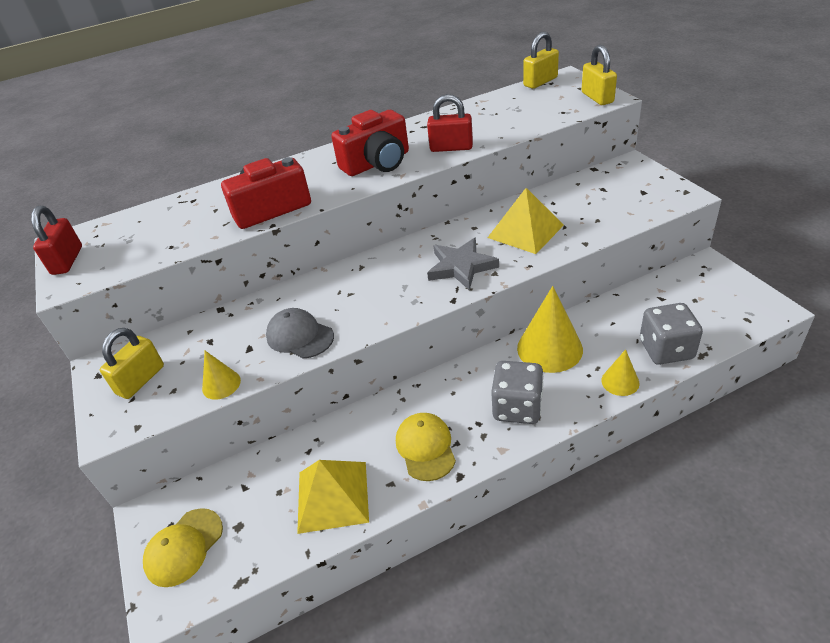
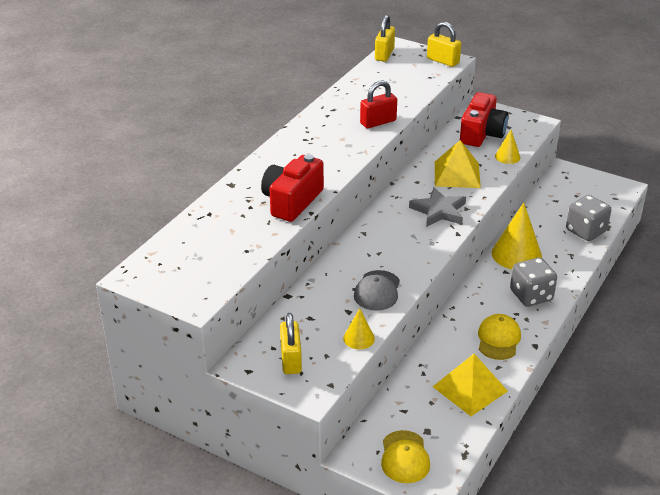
camera: 40 degrees left, 5 degrees down
red padlock [31,206,82,275] -> none
grey cap [266,308,334,359] -> grey cap turned 75 degrees counterclockwise [354,270,400,311]
red camera [331,110,409,176] -> red camera moved to [460,92,508,147]
yellow cap [396,413,456,481] -> yellow cap turned 60 degrees clockwise [478,314,521,360]
yellow cone [601,349,639,396] -> yellow cone moved to [495,130,520,164]

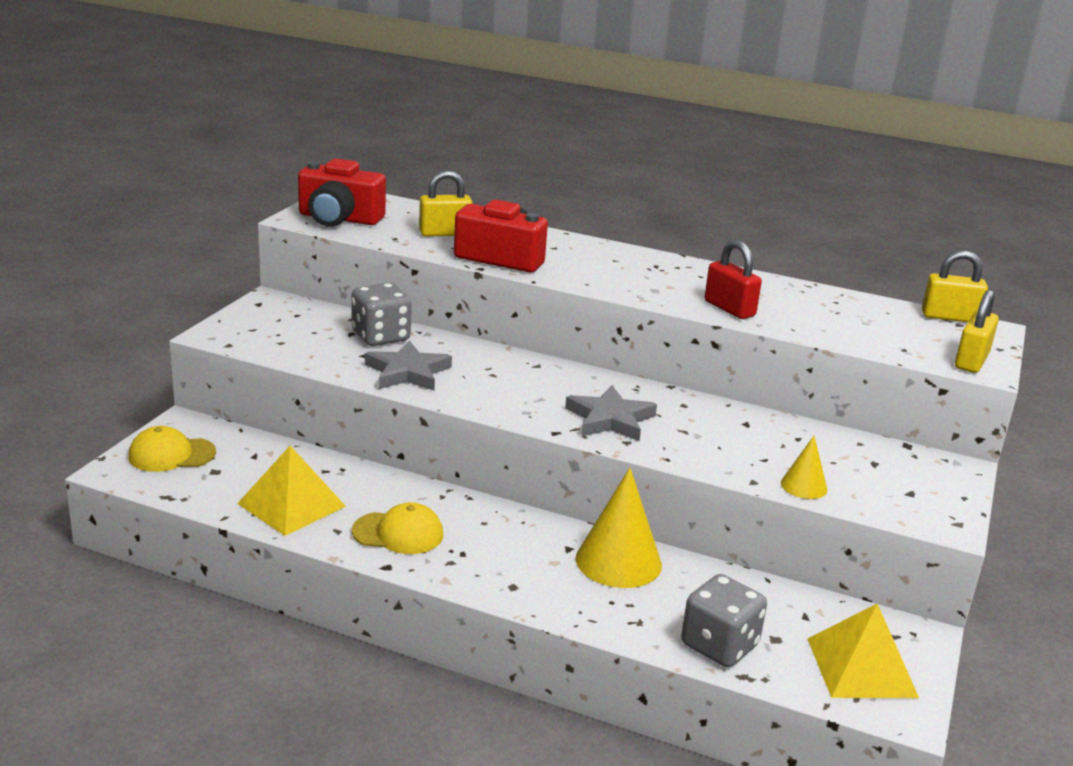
camera: 80 degrees right, 10 degrees down
yellow padlock [280,313,302,374] -> yellow padlock moved to [419,170,473,236]
yellow cone [343,308,375,349] -> none
grey cap [354,270,400,311] -> grey star [365,341,452,390]
yellow pyramid [435,140,481,188] -> yellow pyramid moved to [808,604,919,698]
red camera [460,92,508,147] -> red camera moved to [298,158,386,227]
grey dice [510,258,557,307] -> grey dice moved to [352,283,411,346]

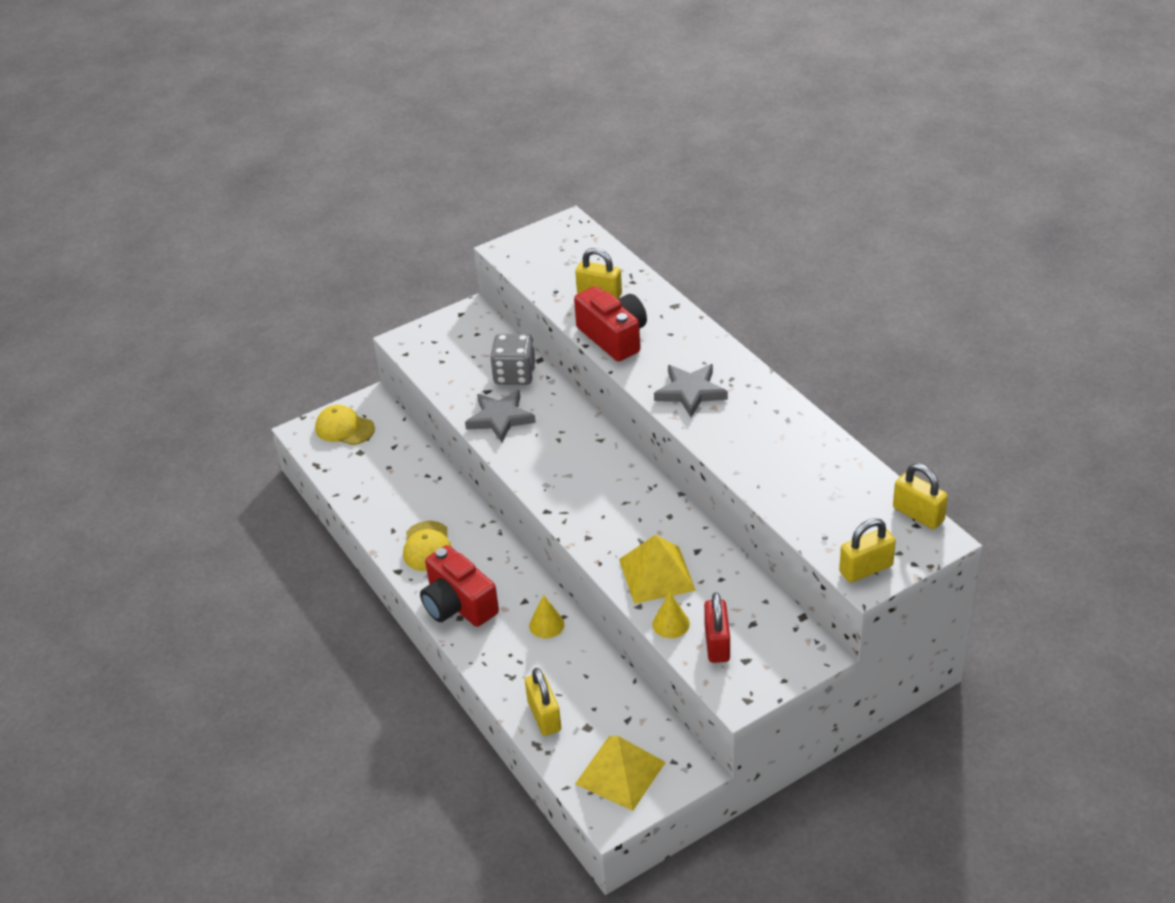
camera: 40 degrees right, 15 degrees up
yellow pyramid [237,446,346,536] -> yellow pyramid moved to [619,535,696,604]
red camera [298,158,386,227] -> red camera moved to [420,545,499,627]
yellow cap [352,502,443,554] -> yellow cap turned 45 degrees clockwise [403,521,452,571]
grey star [565,386,657,441] -> grey star moved to [654,364,728,418]
yellow cone [576,468,662,588] -> yellow cone [529,595,564,638], size x0.53
grey dice [681,574,767,667] -> yellow padlock [525,668,561,736]
red padlock [705,240,762,319] -> red padlock moved to [704,592,730,663]

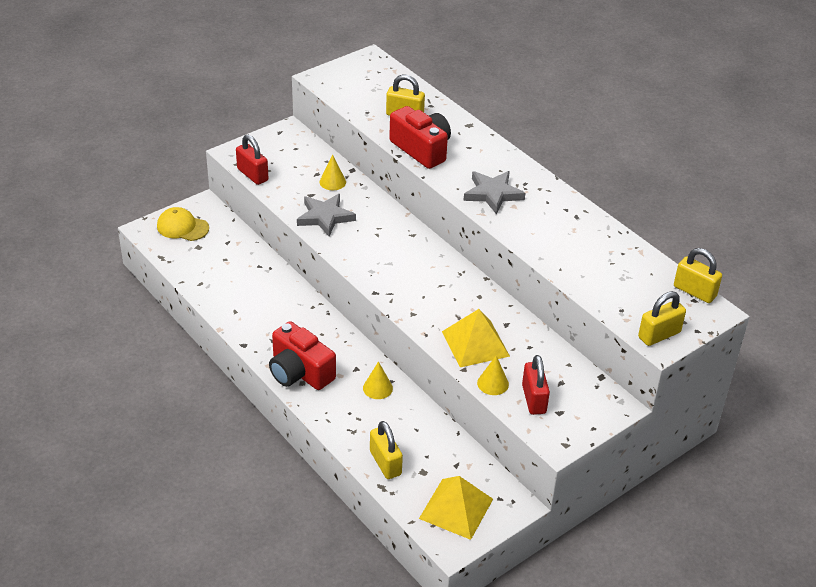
camera: 10 degrees left, 0 degrees up
yellow cap [403,521,452,571] -> none
grey dice [490,334,535,385] -> yellow cone [320,155,346,190]
none -> red padlock [236,135,268,185]

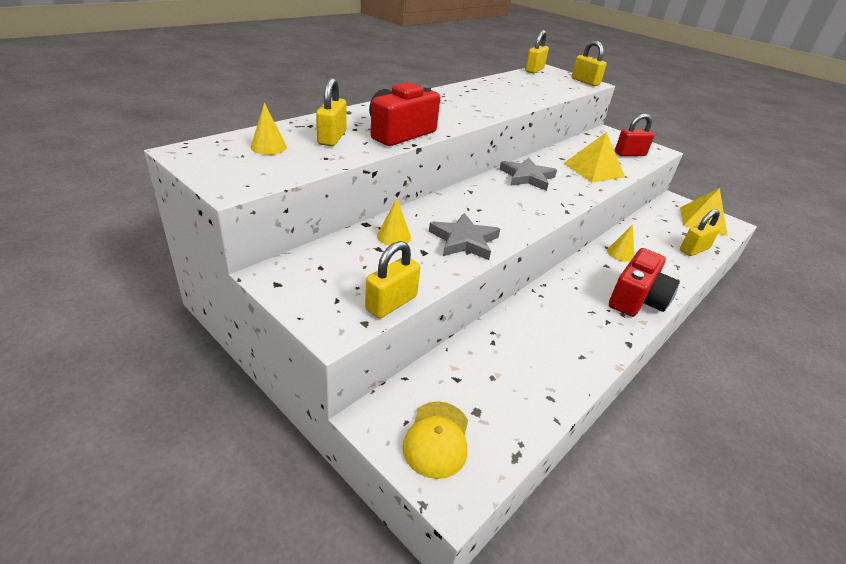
camera: 100 degrees left, 5 degrees down
red padlock [236,135,268,185] -> yellow padlock [365,241,420,318]
grey star [463,171,525,215] -> grey star moved to [499,157,557,191]
yellow cone [477,356,509,395] -> yellow cone moved to [250,103,287,155]

